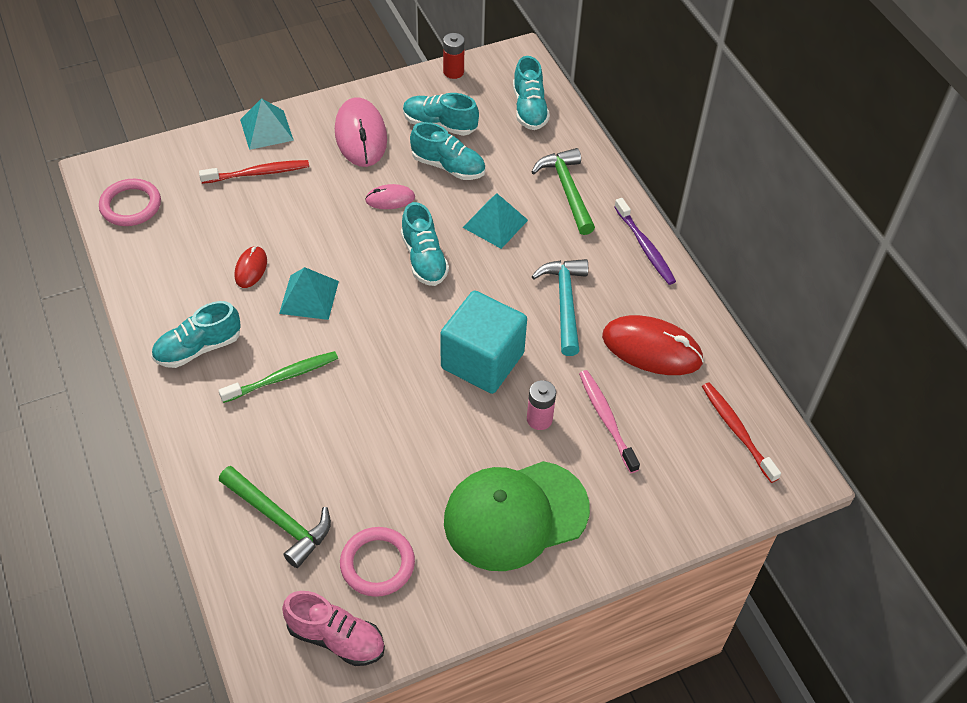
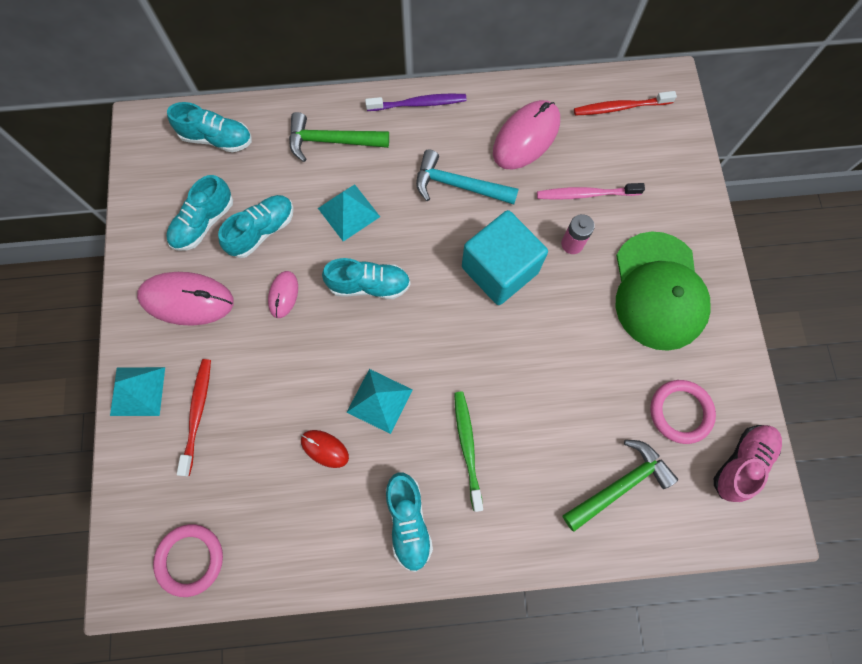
camera: 70 degrees left, 20 degrees up
red battery [443,33,465,79] -> none
red mouse [602,315,704,375] -> pink mouse [493,100,560,170]

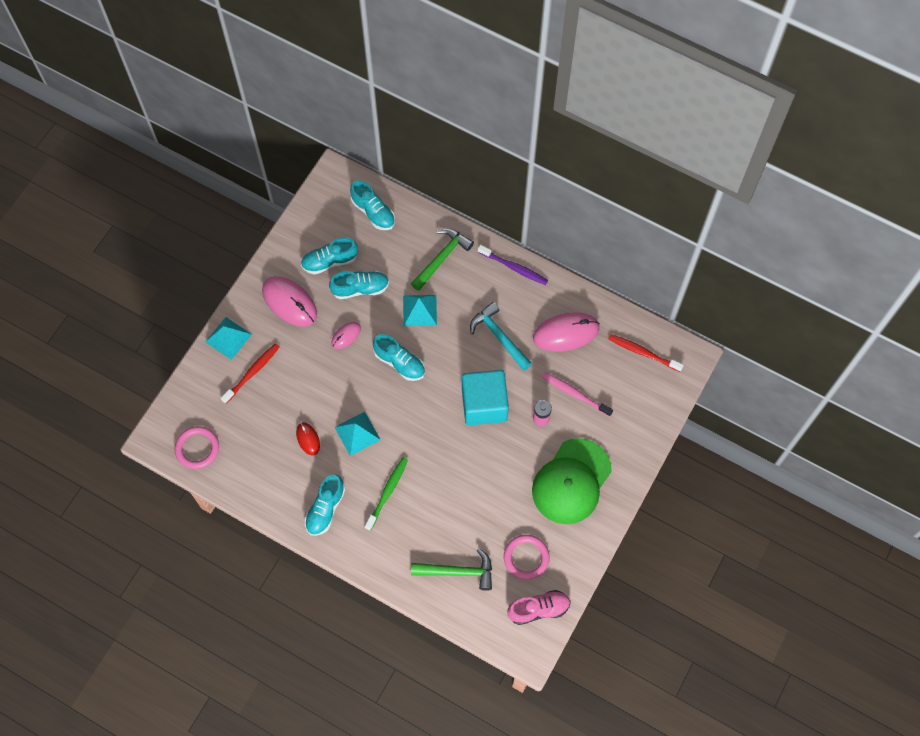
camera: 35 degrees right, 5 degrees down
green hammer [289,112,389,162] -> green hammer turned 90 degrees clockwise [411,228,474,291]

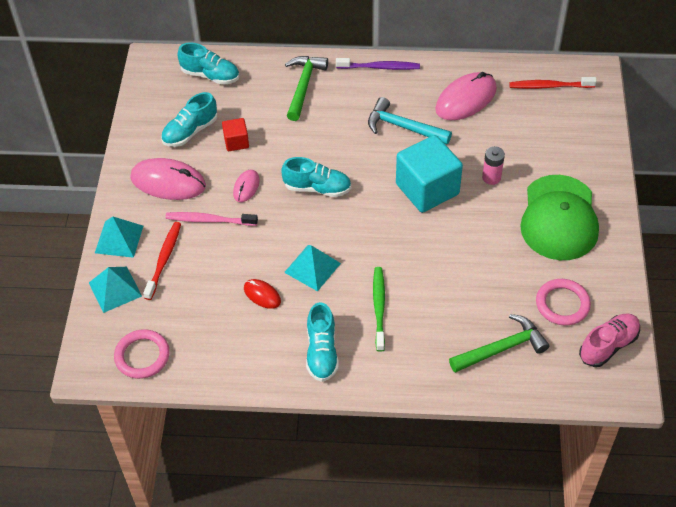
camera: 25 degrees left, 15 degrees down
turquoise shoe [329,271,389,299] -> red cube [222,118,249,151]
turquoise pyramid [403,295,437,326] -> turquoise pyramid moved to [89,267,142,313]
pink toothbrush [541,372,613,417] -> pink toothbrush moved to [165,212,258,226]

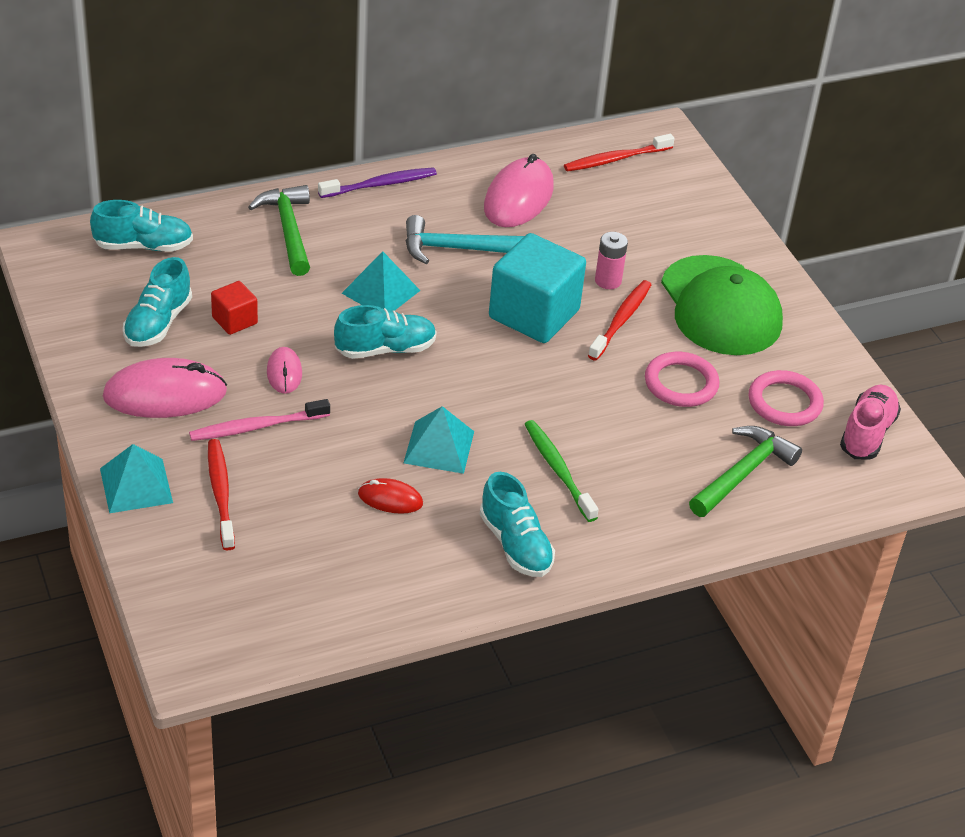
camera: 30 degrees left, 10 degrees down
turquoise pyramid [89,267,142,313] -> turquoise pyramid moved to [342,251,421,311]
pink ring [114,329,170,379] -> pink ring moved to [645,352,719,407]
none -> red toothbrush [588,280,652,361]

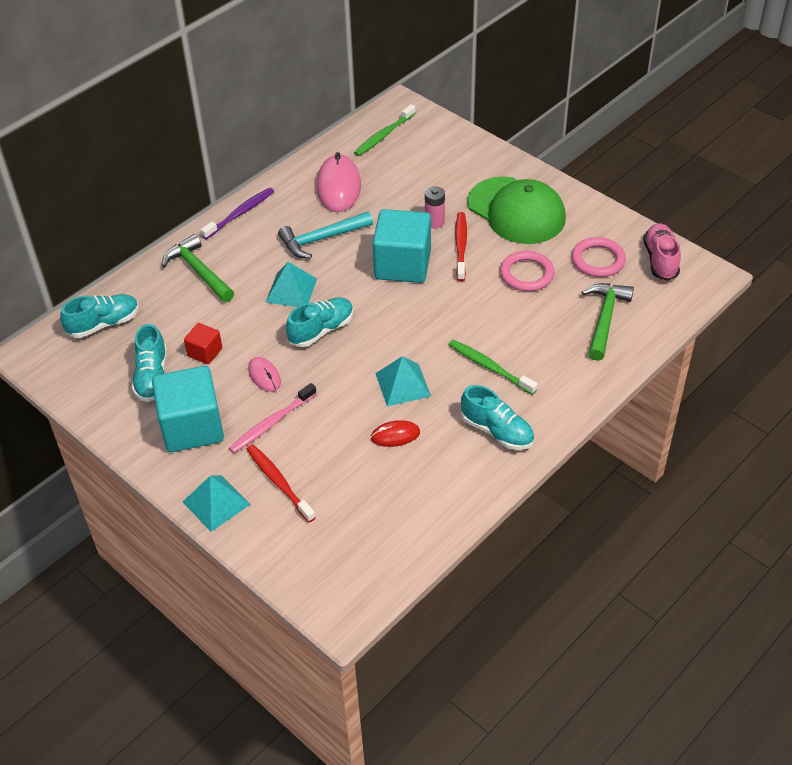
camera: 20 degrees left, 5 degrees up
pink mouse [103,358,227,418] -> turquoise cube [152,366,224,452]
red toothbrush [564,134,675,172] -> green toothbrush [354,104,416,156]

